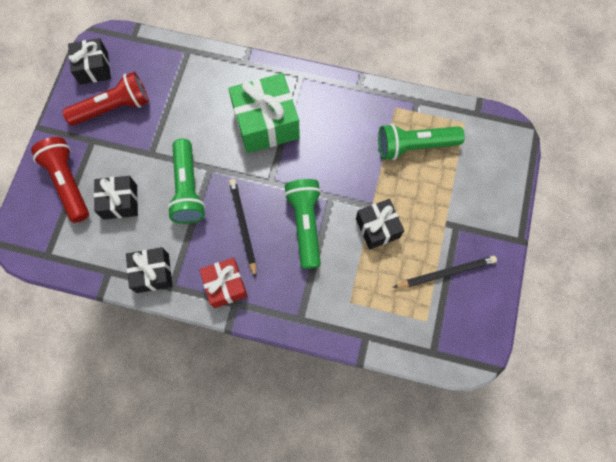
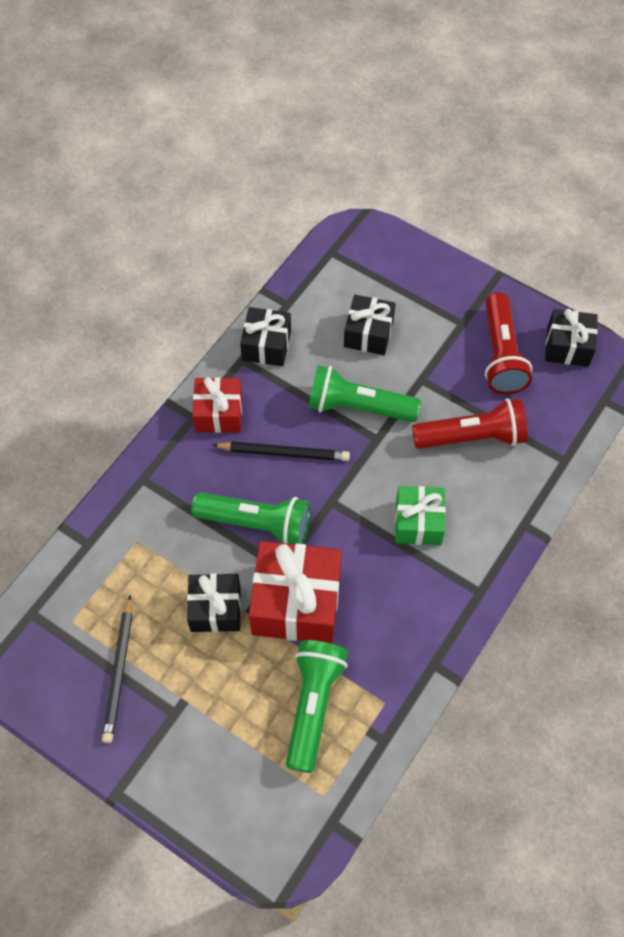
camera: 110 degrees right, 10 degrees down
red flashlight [31,137,89,223] -> red flashlight moved to [412,398,528,449]
green gift [228,73,300,153] -> green gift [395,486,446,545], size x0.61
none -> red gift [249,541,342,644]

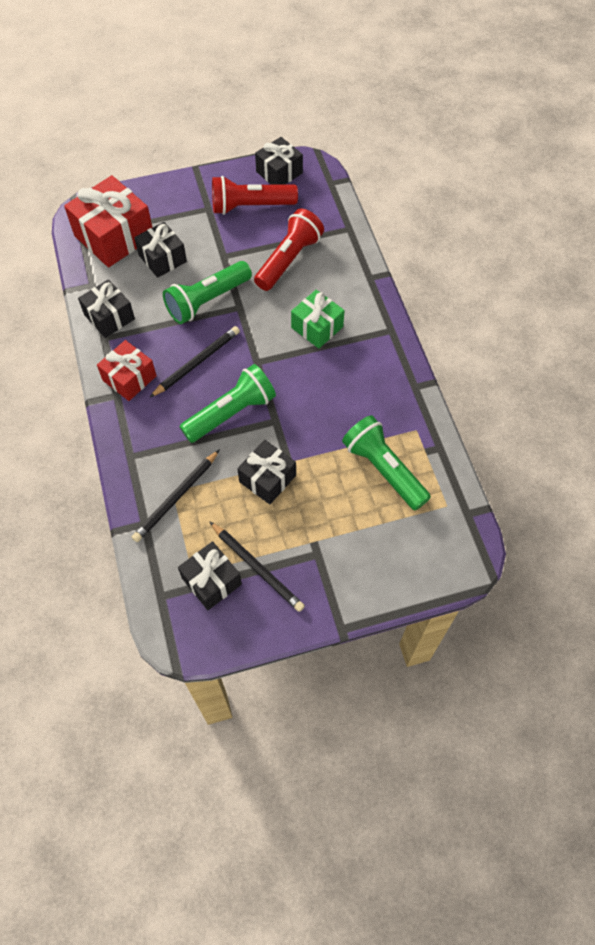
camera: 50 degrees left, 0 degrees up
red gift [249,541,342,644] -> red gift moved to [64,175,153,267]
red flashlight [485,292,532,394] -> red flashlight turned 135 degrees clockwise [212,176,298,215]
none -> black pencil [132,449,220,542]
none -> black gift [178,541,242,610]

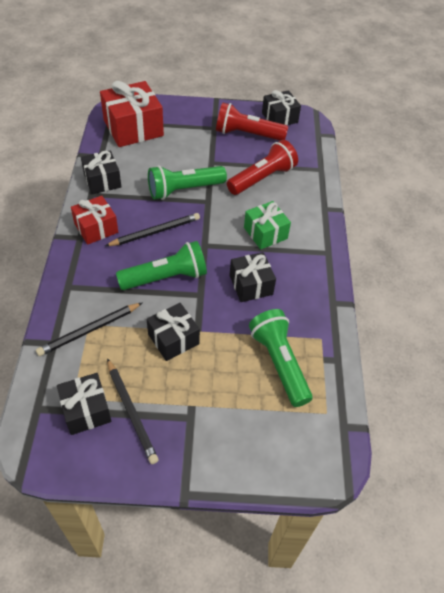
camera: 15 degrees right, 10 degrees down
black gift [134,222,187,278] -> black gift moved to [229,252,276,302]

